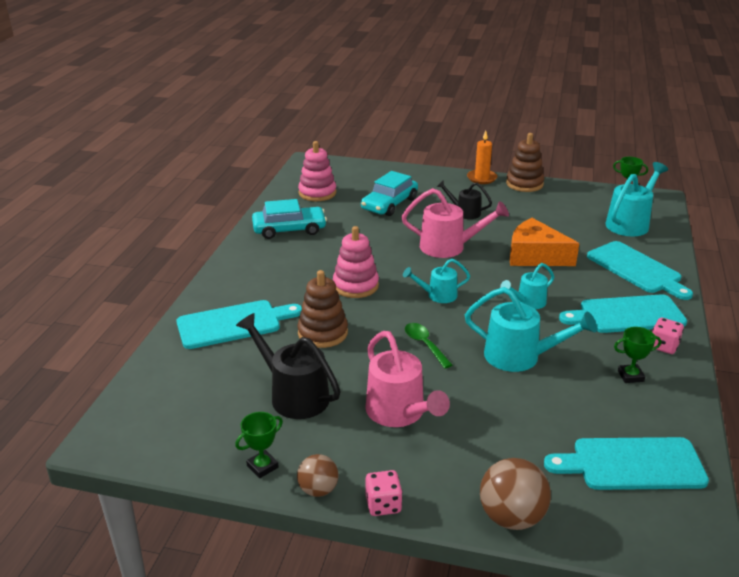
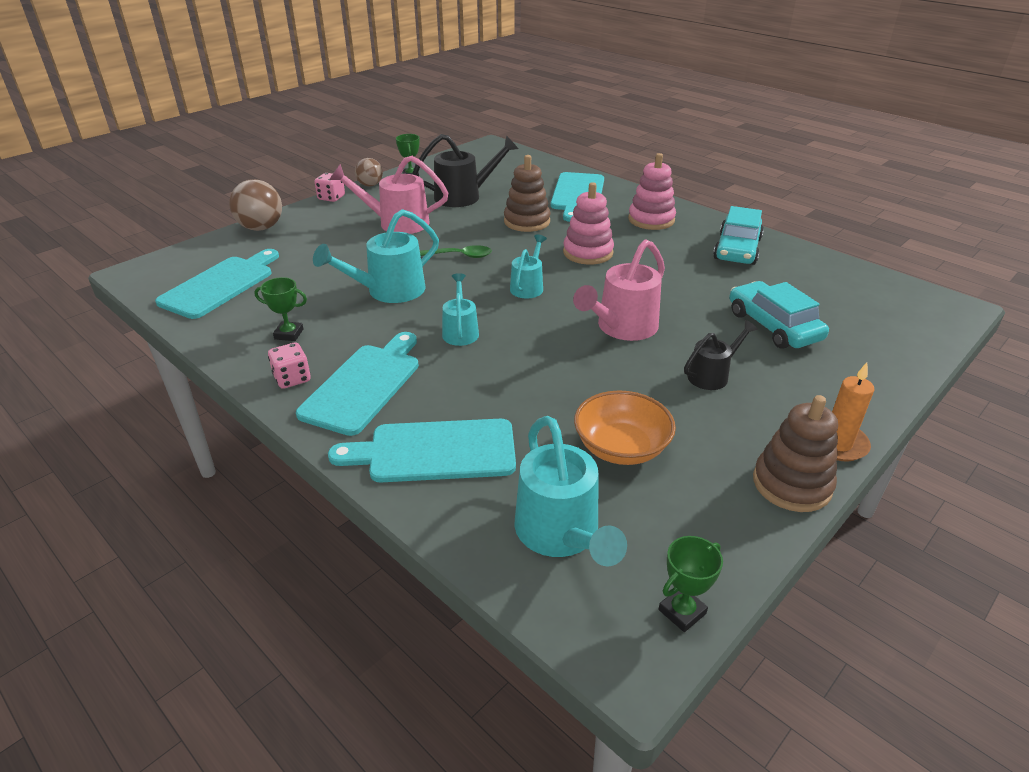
camera: 120 degrees right, 5 degrees up
pink stacking toy [298,141,336,201] -> pink stacking toy moved to [628,153,676,230]
orange cheese [510,218,579,266] -> none
green trophy [614,327,661,383] -> green trophy turned 75 degrees clockwise [254,277,307,341]
none -> orange bowl [574,390,676,465]

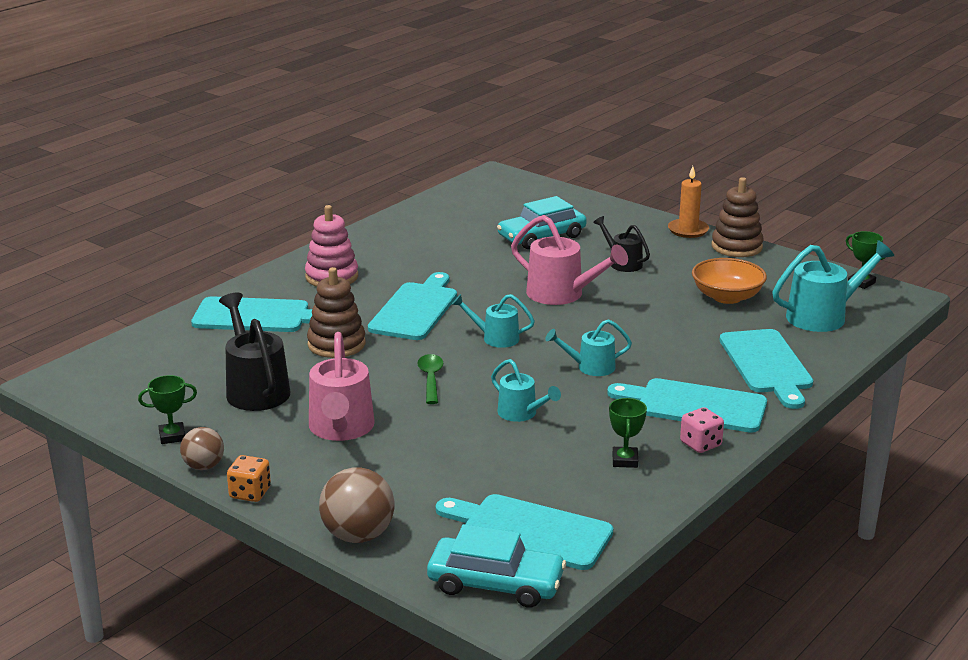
camera: 95 degrees left, 10 degrees down
turquoise watering can [313,209,439,303] -> turquoise watering can [491,359,561,422], size x0.60
pink dice [315,173,345,202] -> orange dice [227,455,271,502]
pink stacking toy [563,182,614,265] -> turquoise cutting board [368,272,457,340]
turquoise car [713,206,764,265] -> turquoise car moved to [427,524,566,608]

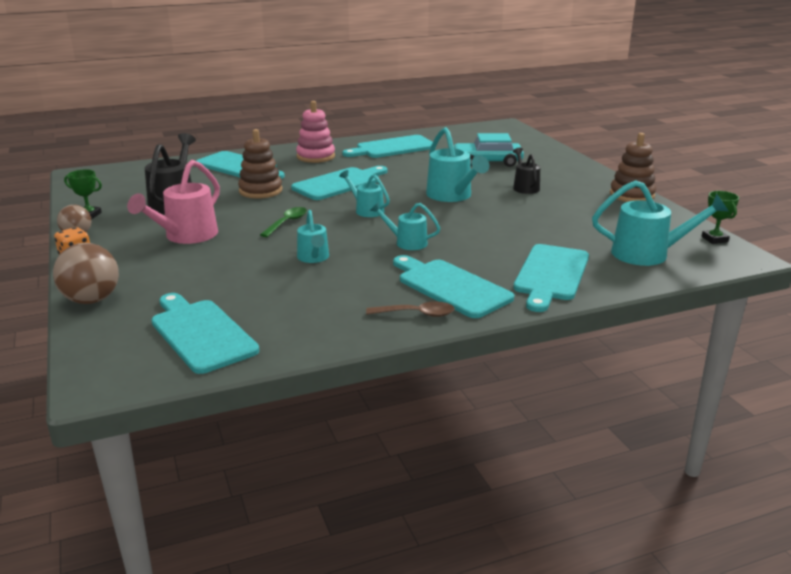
camera: 30 degrees right, 0 degrees up
turquoise car [427,524,566,608] -> none
pink watering can [511,215,628,305] -> turquoise watering can [426,127,489,202]
green trophy [609,398,647,468] -> none
orange candle [668,166,709,238] -> none
pink dice [680,407,724,453] -> brown spoon [366,301,455,317]
orange bowl [692,258,767,304] -> none
none -> turquoise cutting board [342,135,433,158]

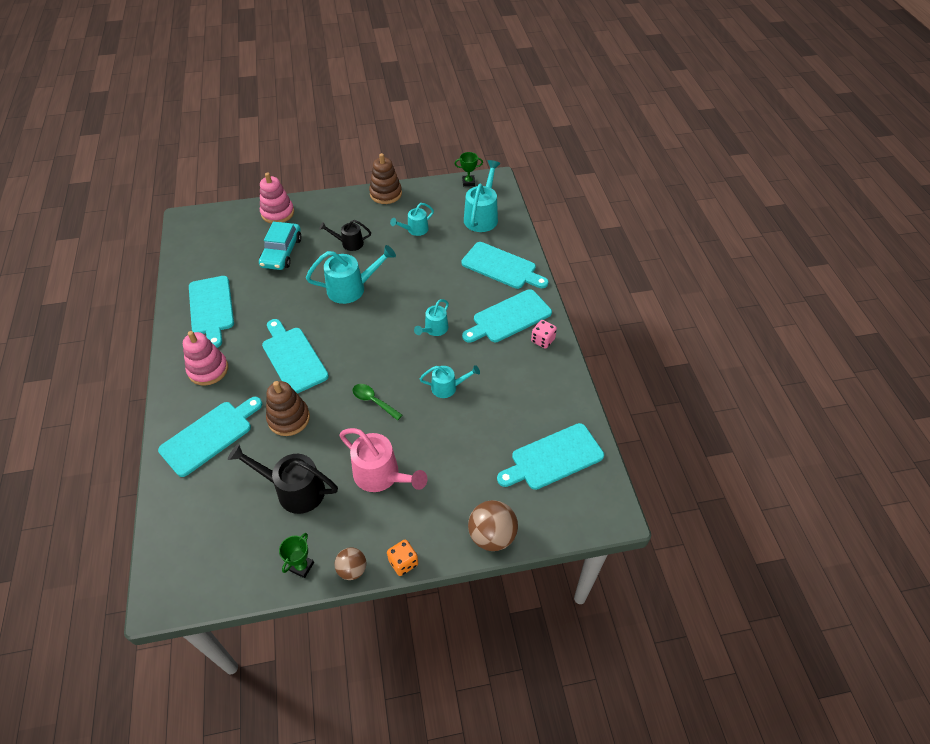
camera: 80 degrees left, 25 degrees up
turquoise watering can [339,170,390,217] -> turquoise watering can moved to [390,203,434,236]
brown spoon [366,301,455,317] -> pink dice [531,320,557,349]
none -> pink stacking toy [260,172,294,224]

